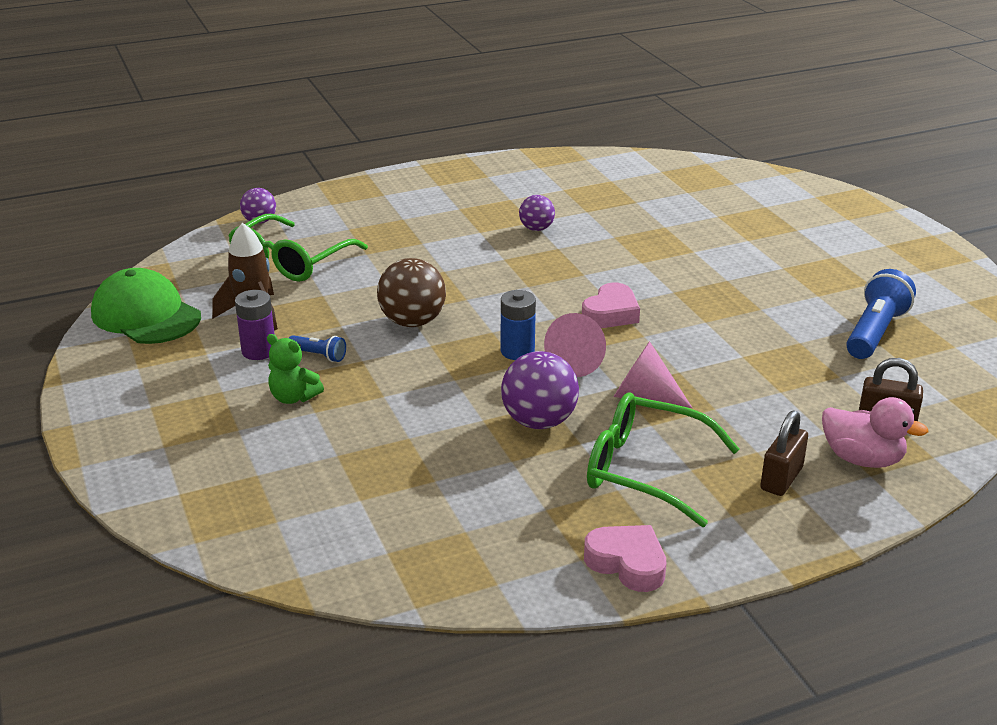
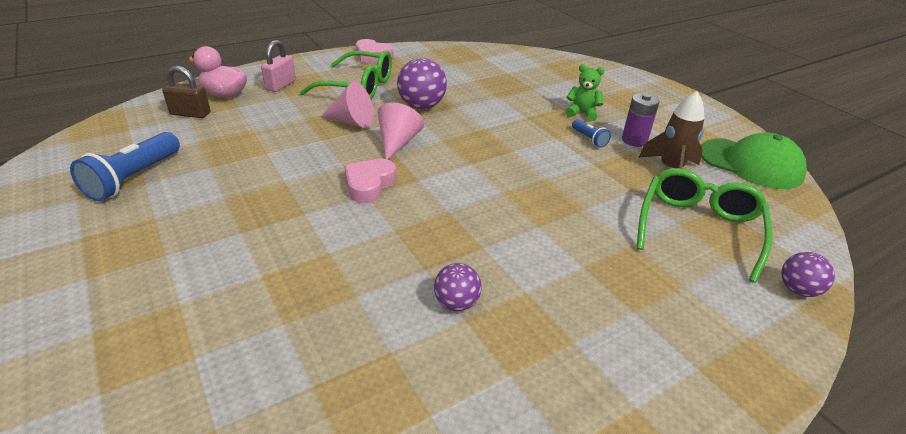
camera: 170 degrees right, 5 degrees up
blue flashlight [289,335,346,362] -> blue flashlight turned 135 degrees counterclockwise [572,119,611,148]
brown ball [377,258,446,327] -> none
blue battery [501,290,536,360] -> none
brown padlock [760,410,808,496] -> pink padlock [261,40,296,92]

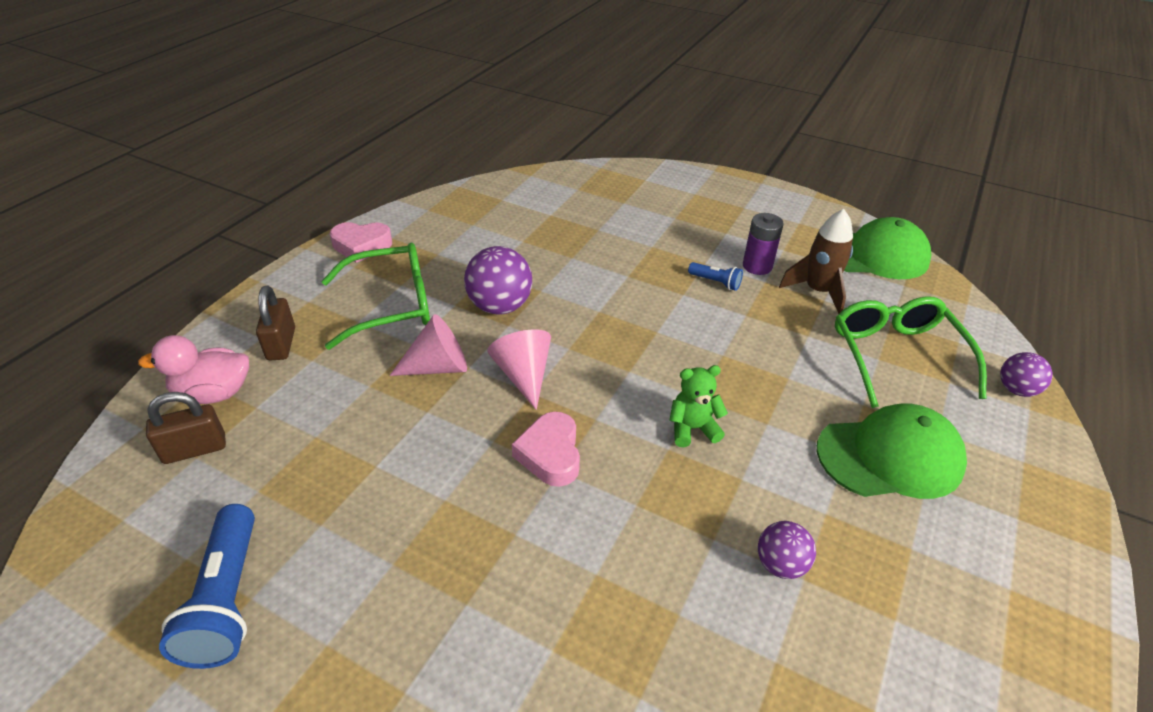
camera: 30 degrees left, 5 degrees up
pink padlock [261,40,296,92] -> brown padlock [256,286,295,360]
green teddy bear [565,64,605,121] -> green teddy bear moved to [669,365,728,447]
none -> green cap [817,403,967,499]

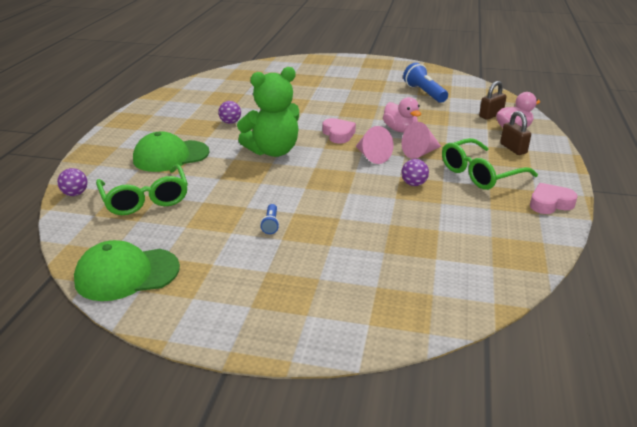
camera: 165 degrees right, 10 degrees down
purple ball [464,246,532,315] -> purple ball [401,159,429,186], size x0.60
green teddy bear [669,365,728,447] -> green teddy bear [237,67,299,157], size x2.12
blue flashlight [688,262,743,291] -> blue flashlight turned 105 degrees counterclockwise [260,204,280,234]
purple battery [743,213,784,275] -> none
brown rocket [779,209,853,314] -> none
none -> pink duck [383,97,421,133]

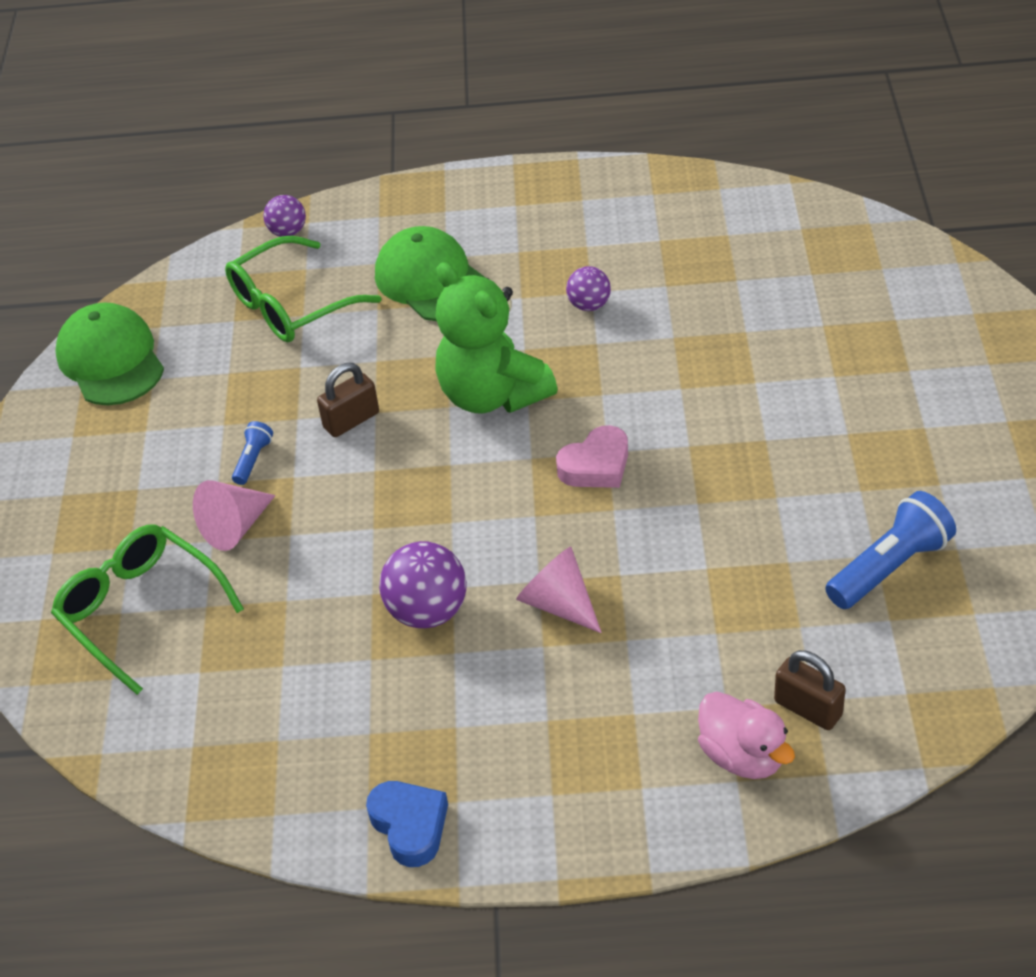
camera: 80 degrees right, 15 degrees up
blue flashlight [260,204,280,234] -> blue flashlight turned 120 degrees clockwise [232,421,273,485]
pink cone [356,126,393,164] -> pink cone moved to [193,480,276,551]
pink duck [383,97,421,133] -> none
purple ball [401,159,429,186] -> purple ball [379,541,467,628], size x1.67
green glasses [442,138,538,190] -> green glasses moved to [51,525,244,695]
brown padlock [500,111,531,155] -> brown padlock moved to [317,363,379,437]
pink heart [530,183,577,214] -> blue heart [366,781,448,867]

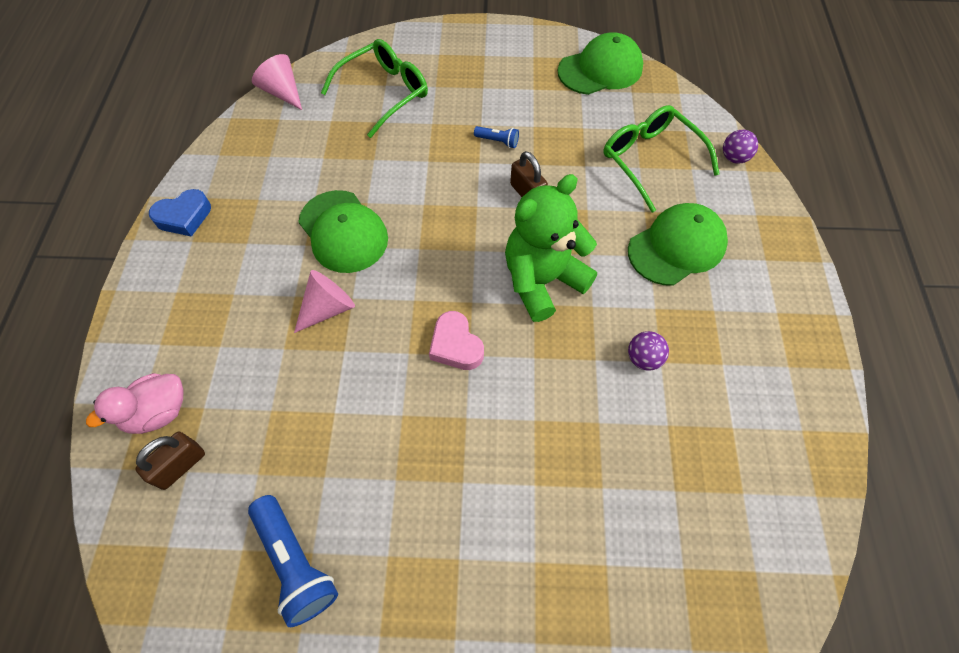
camera: 90 degrees right, 15 degrees up
pink cone [193,480,276,551] -> pink cone moved to [252,54,302,110]
purple ball [379,541,467,628] -> green cap [299,190,388,273]

